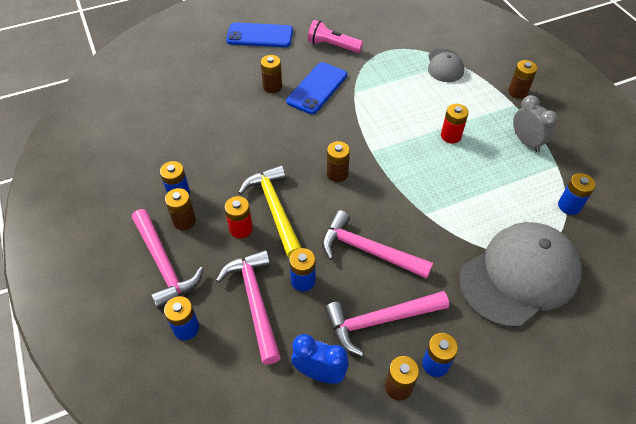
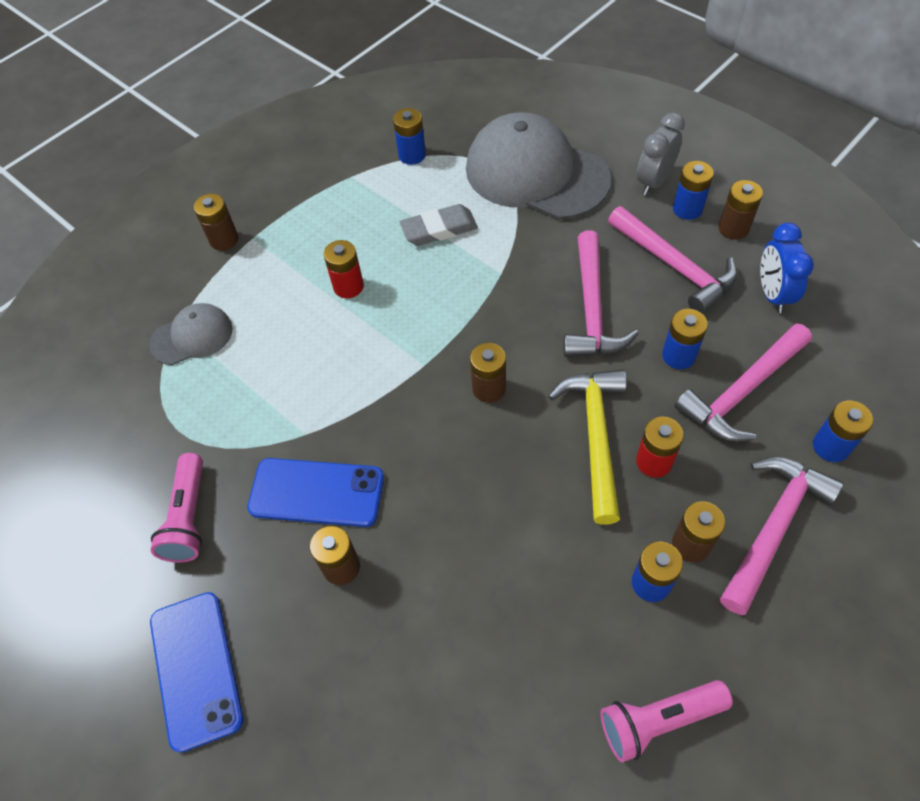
camera: 110 degrees left, 5 degrees up
yellow hammer [238,165,301,258] -> yellow hammer turned 135 degrees clockwise [548,369,627,525]
grey clock [513,95,558,152] -> grey clock moved to [637,112,685,195]
none -> grey eraser [400,204,478,246]
none -> pink flashlight [600,680,733,762]

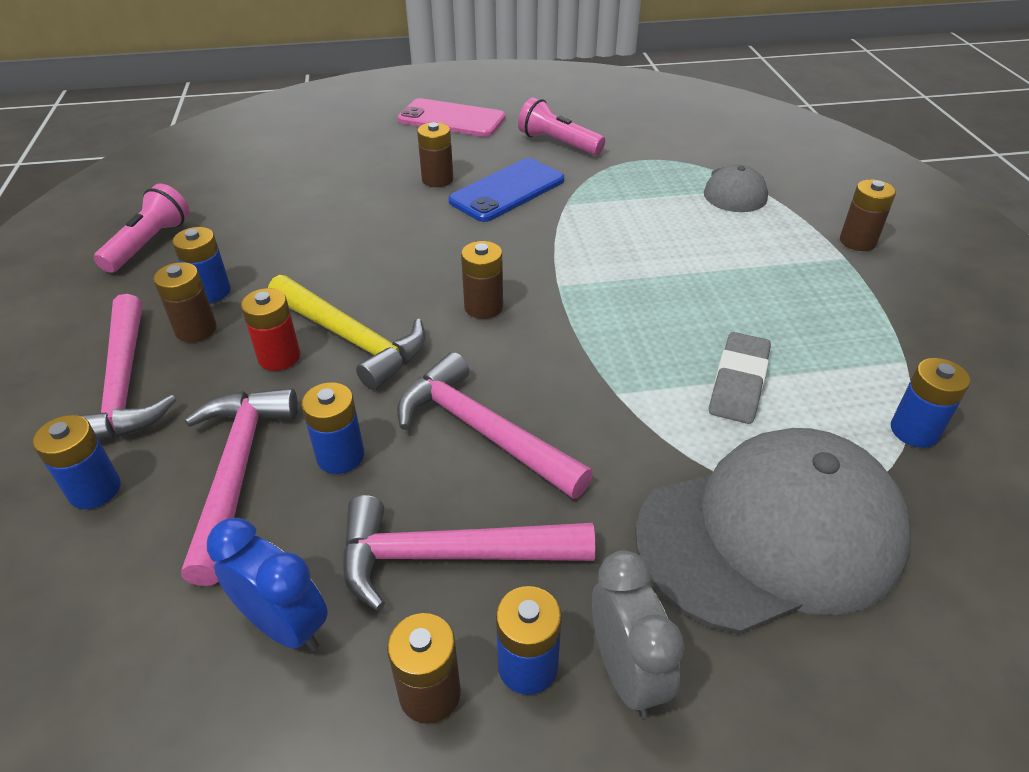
camera: 125 degrees right, 15 degrees down
blue phone [150,592,243,753] -> pink phone [398,98,506,137]
red battery [324,240,364,298] -> none

